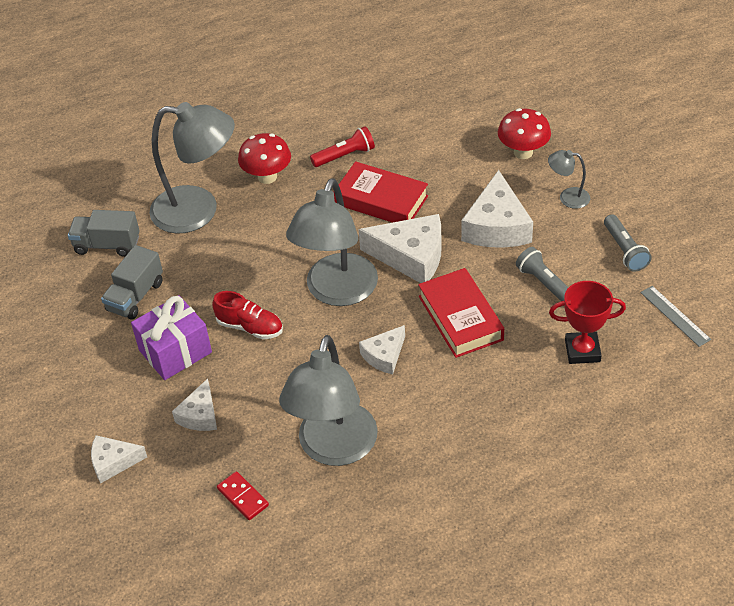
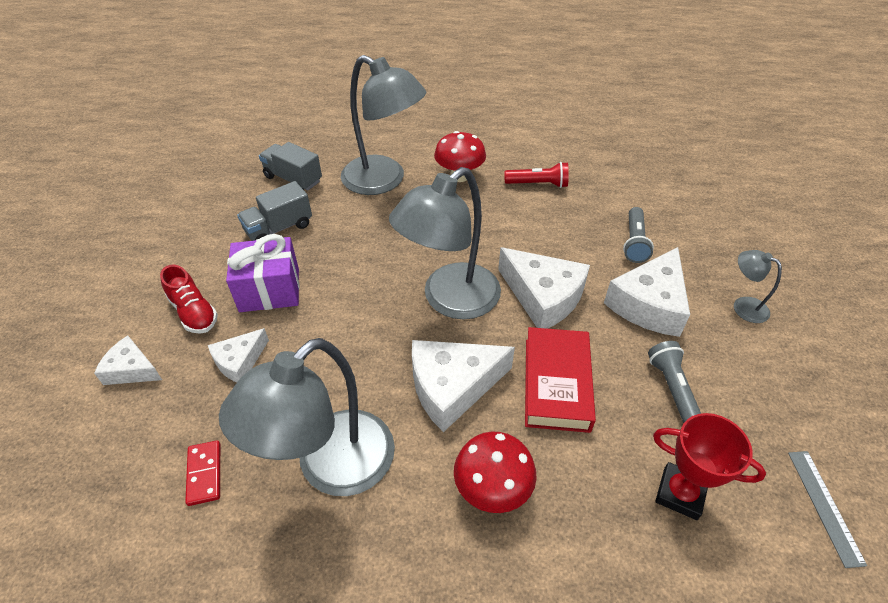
camera: 25 degrees right, 0 degrees up
red shoe [212,291,283,339] -> red shoe moved to [160,265,218,334]
red book [334,161,428,223] -> none
white cheese [359,325,405,374] -> white cheese [412,340,515,432], size x1.75
red mushroom [498,108,551,159] -> red mushroom moved to [454,431,537,513]
grey flashlight [604,214,651,272] -> grey flashlight moved to [623,207,654,263]

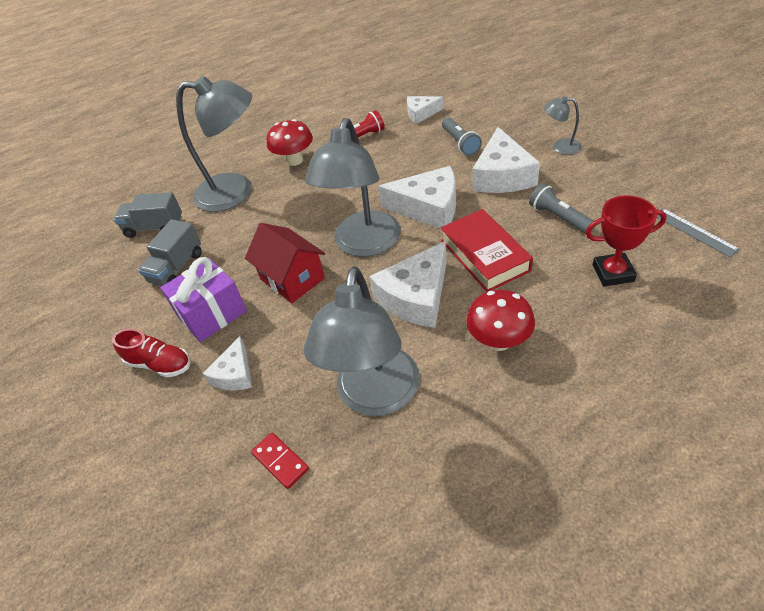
camera: 25 degrees left, 0 degrees up
white cheese [94,336,162,385] -> white cheese moved to [407,96,444,124]
none -> red house [245,223,325,303]

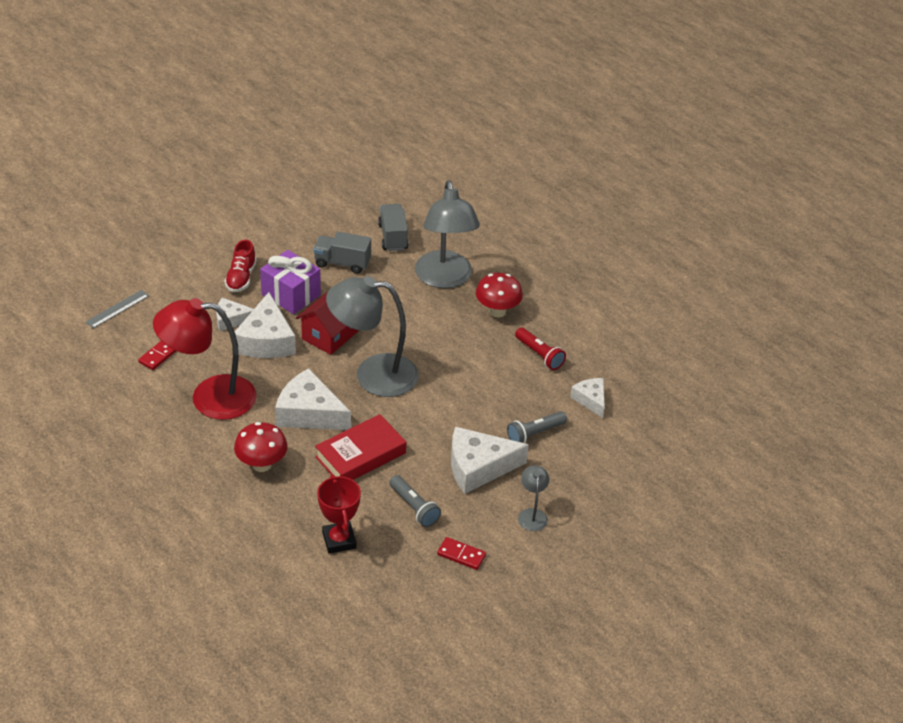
camera: 70 degrees right, 5 degrees down
grey lamp [304,266,420,416] -> red lamp [153,298,257,420]
white cheese [378,166,456,229] -> white cheese moved to [235,292,296,358]
grey flashlight [529,184,594,234] -> grey flashlight turned 105 degrees clockwise [389,475,441,527]
grey ruler [657,208,740,257] -> grey ruler moved to [85,290,149,328]
none -> red domino [437,537,486,570]

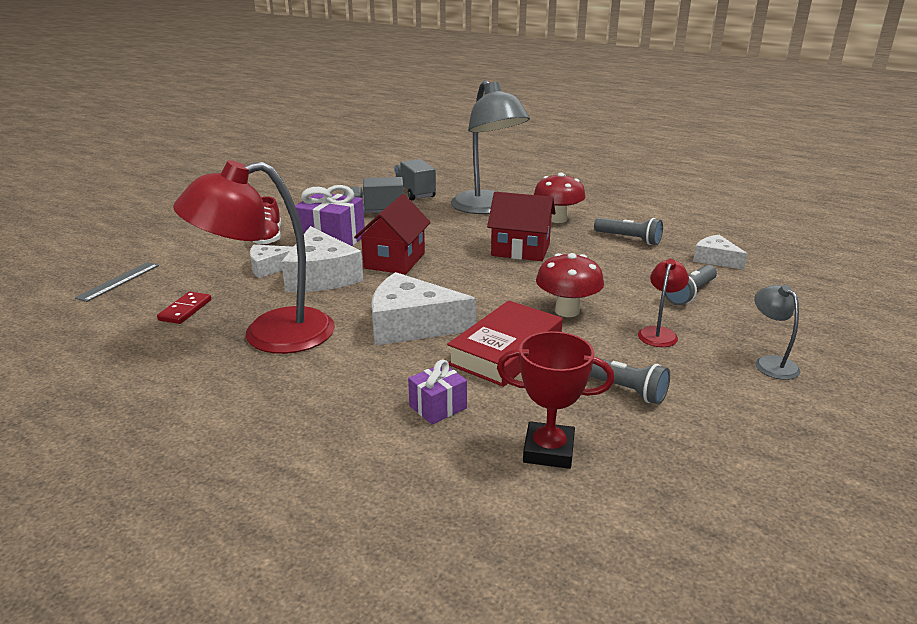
camera: 15 degrees left, 15 degrees down
red mushroom [234,422,288,472] -> red mushroom moved to [536,253,604,317]
red trophy [317,475,361,554] -> red trophy turned 45 degrees counterclockwise [497,331,614,469]
grey lamp [326,276,419,397] -> none
red domino [437,537,486,570] -> none
white cheese [451,427,529,494] -> red lamp [638,259,689,347]
red flashlight [515,327,566,370] -> grey flashlight [594,218,663,245]
none -> purple gift [408,360,467,425]
none -> red house [487,192,556,261]

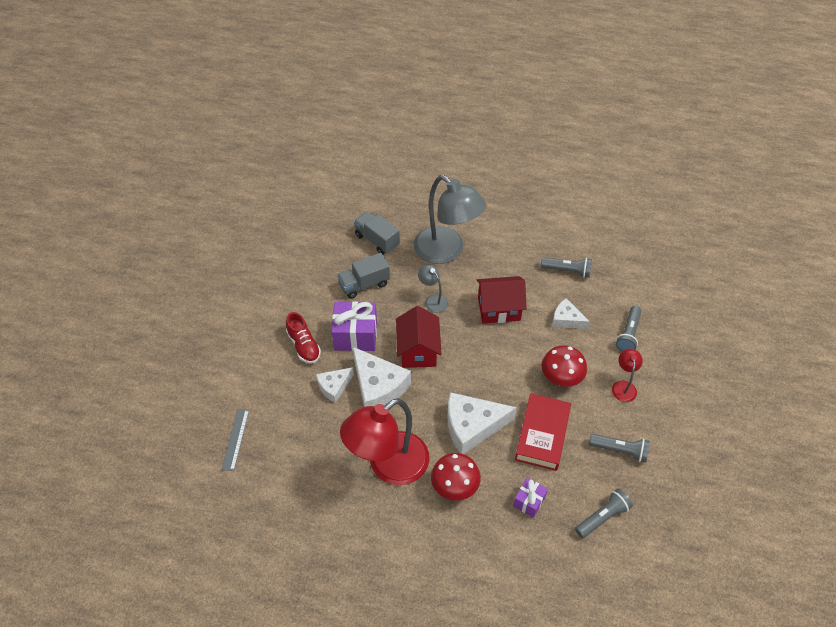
camera: 20 degrees left, 25 degrees up
red domino [157,292,211,324] -> none
red trophy [497,331,614,469] -> grey flashlight [575,489,633,538]
red mushroom [534,173,586,223] -> red mushroom moved to [431,453,481,501]
white cheese [693,235,747,270] -> white cheese moved to [552,298,590,329]
grey lamp [754,285,801,380] -> grey lamp moved to [418,265,448,313]

